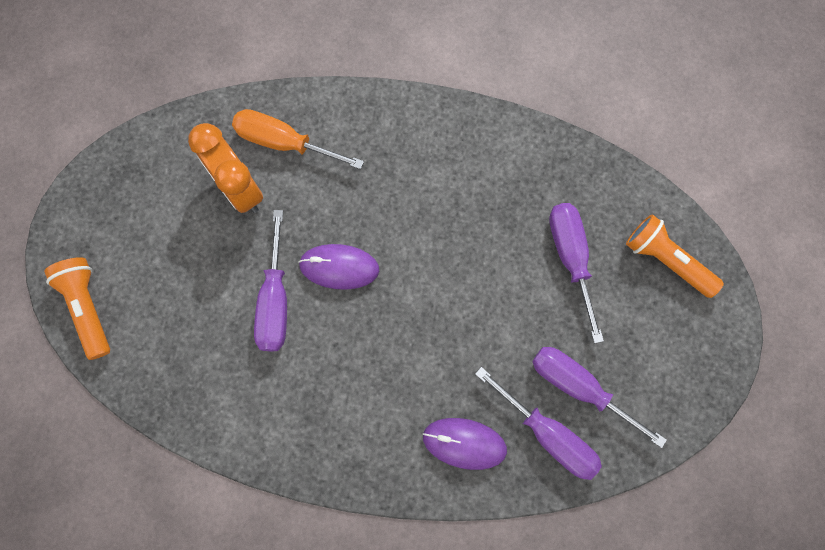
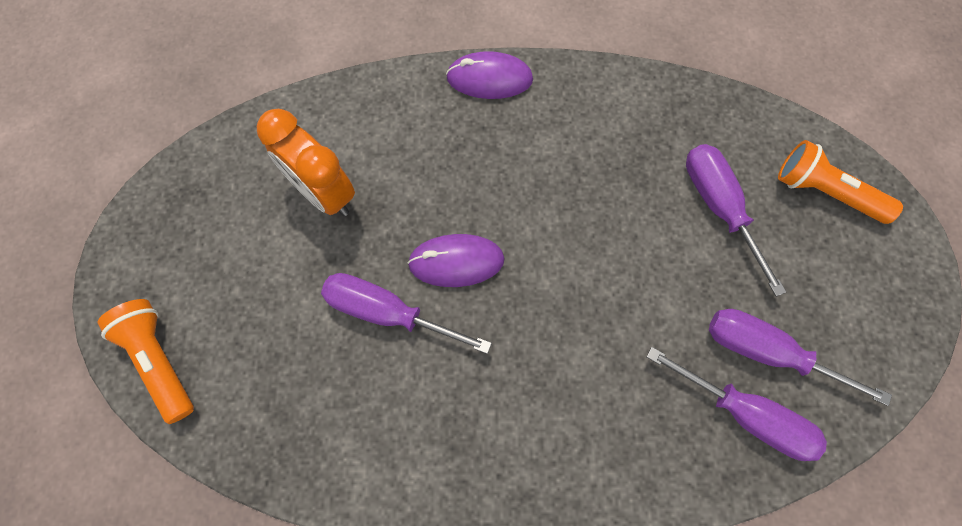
camera: 10 degrees left, 5 degrees down
orange screwdriver [232,109,364,169] -> none
purple screwdriver [254,210,287,351] -> purple screwdriver turned 120 degrees clockwise [321,273,492,354]
purple mouse [423,418,507,470] -> purple mouse moved to [446,51,533,99]

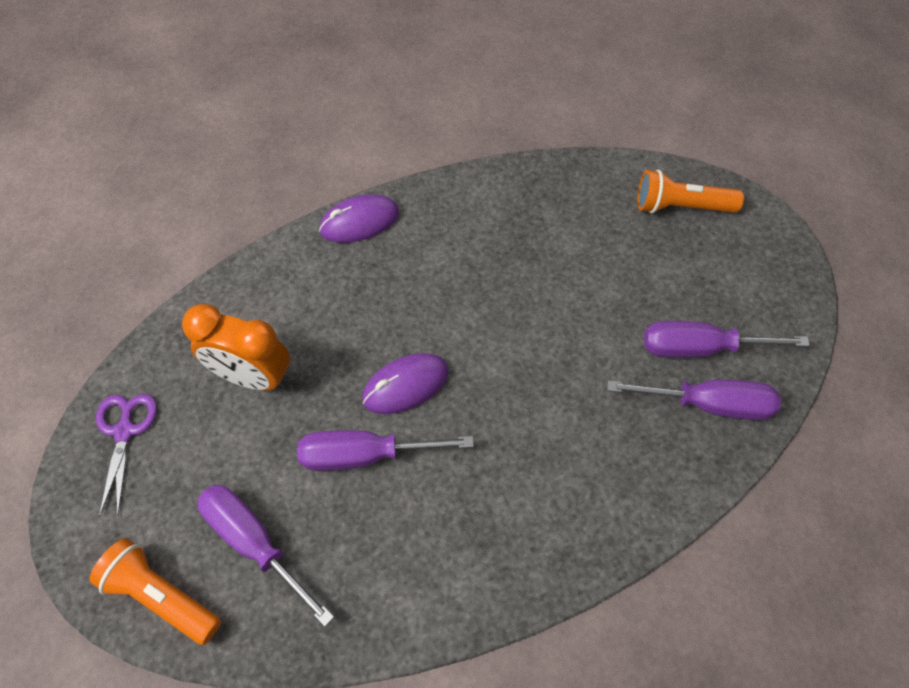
camera: 25 degrees left, 10 degrees down
purple screwdriver [686,144,786,297] -> purple screwdriver moved to [198,485,334,627]
none -> purple scissors [96,394,157,517]

